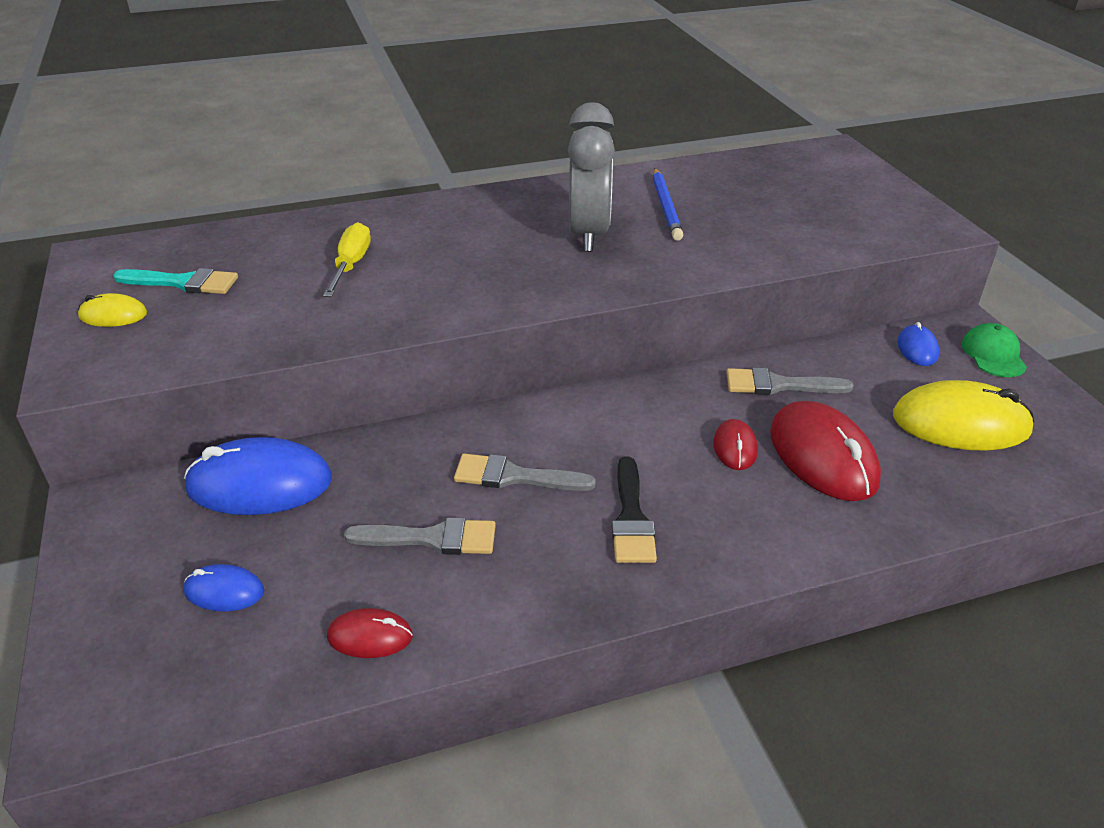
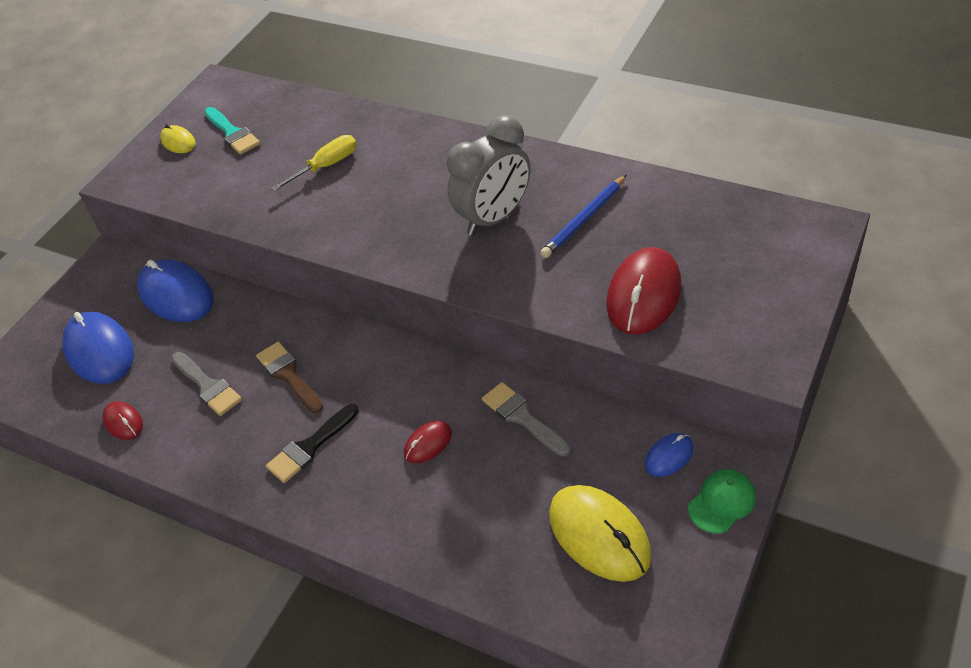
camera: 50 degrees right, 10 degrees up
blue mouse [184,564,264,612] -> blue mouse [62,312,134,384], size x1.98
grey brush [454,454,596,491] -> brown brush [256,342,323,413]
red mouse [770,401,881,501] -> red mouse moved to [606,247,681,335]

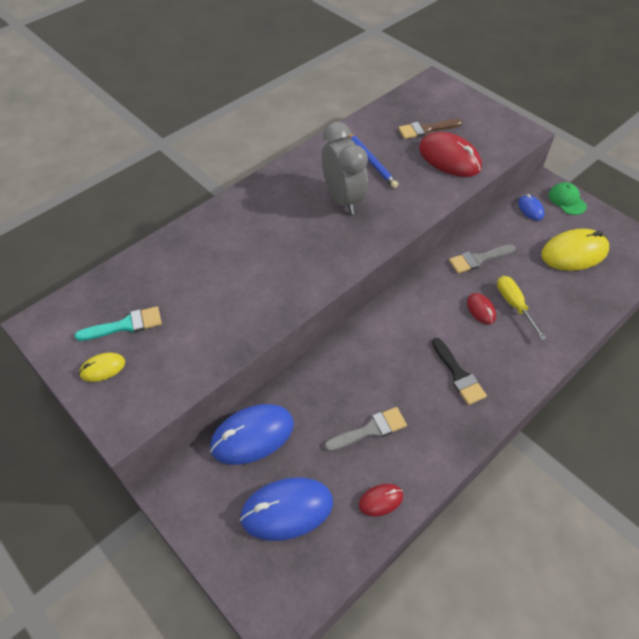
camera: 75 degrees left, 5 degrees up
brown brush [256,342,323,413] -> brown brush moved to [398,119,463,139]
yellow screwdriver [271,135,357,191] -> yellow screwdriver moved to [497,276,547,340]

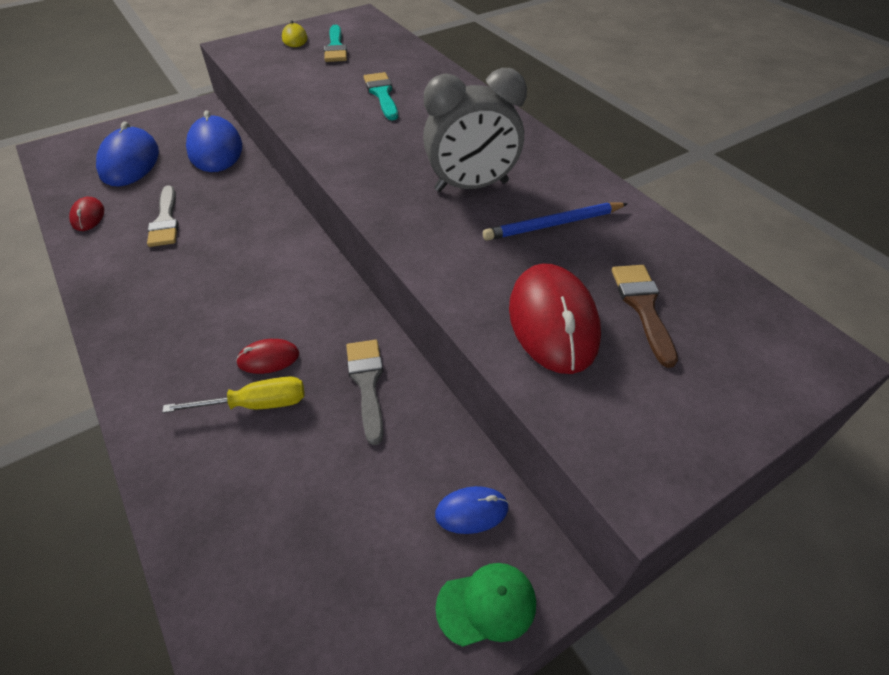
camera: 100 degrees right, 5 degrees down
red mouse [419,132,482,177] -> red mouse turned 60 degrees counterclockwise [509,263,601,374]
black brush [432,338,487,405] -> none
yellow mouse [541,229,609,271] -> none
none -> turquoise brush [364,72,398,120]

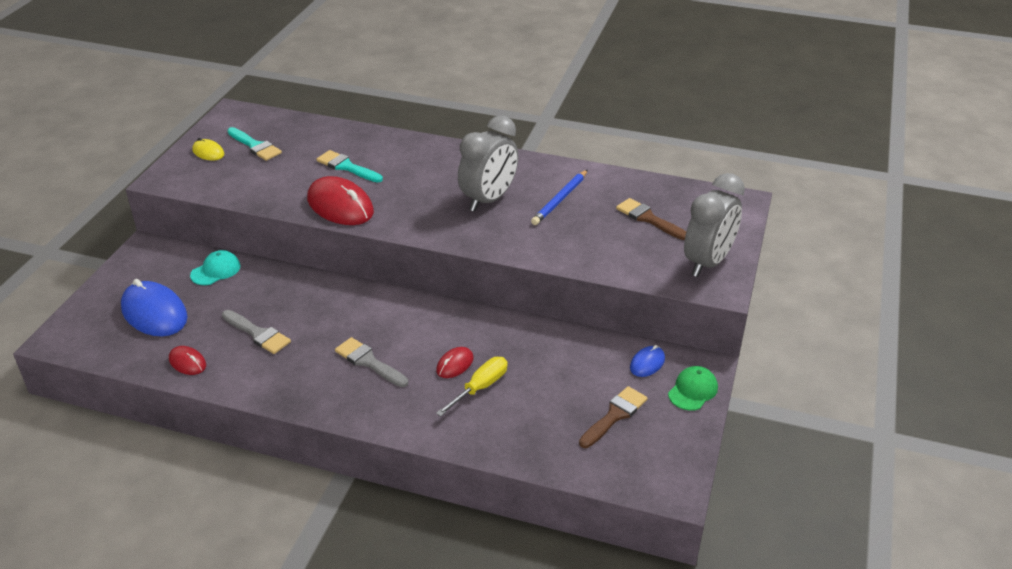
camera: 40 degrees left, 10 degrees down
blue mouse [186,110,242,172] -> turquoise cap [190,250,240,285]
grey brush [346,340,383,445] -> grey brush moved to [335,337,408,387]
red mouse [509,263,601,374] -> red mouse moved to [307,176,374,225]
none -> brown brush [579,386,648,448]
none -> grey clock [684,173,745,277]

